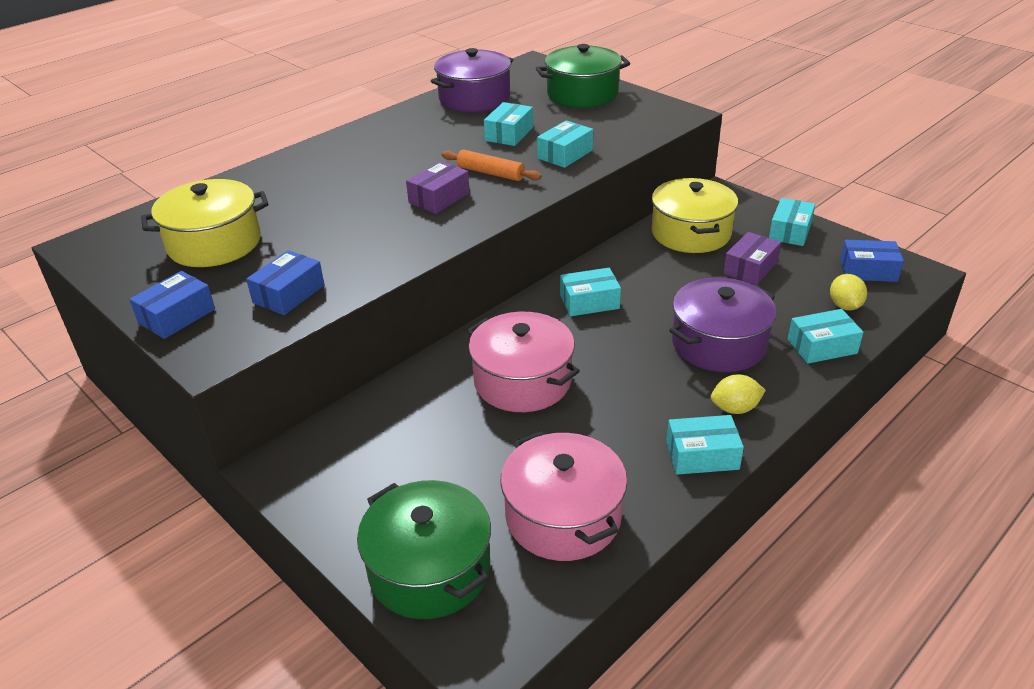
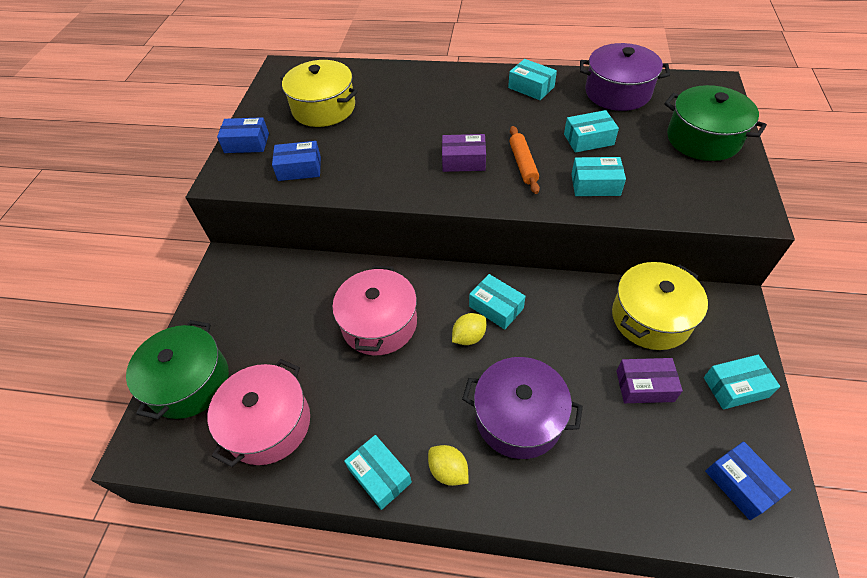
camera: 55 degrees right, 15 degrees up
turquoise box [788,309,864,364] -> turquoise box moved to [508,59,557,100]
yellow lemon [830,274,867,310] -> yellow lemon moved to [452,313,486,345]

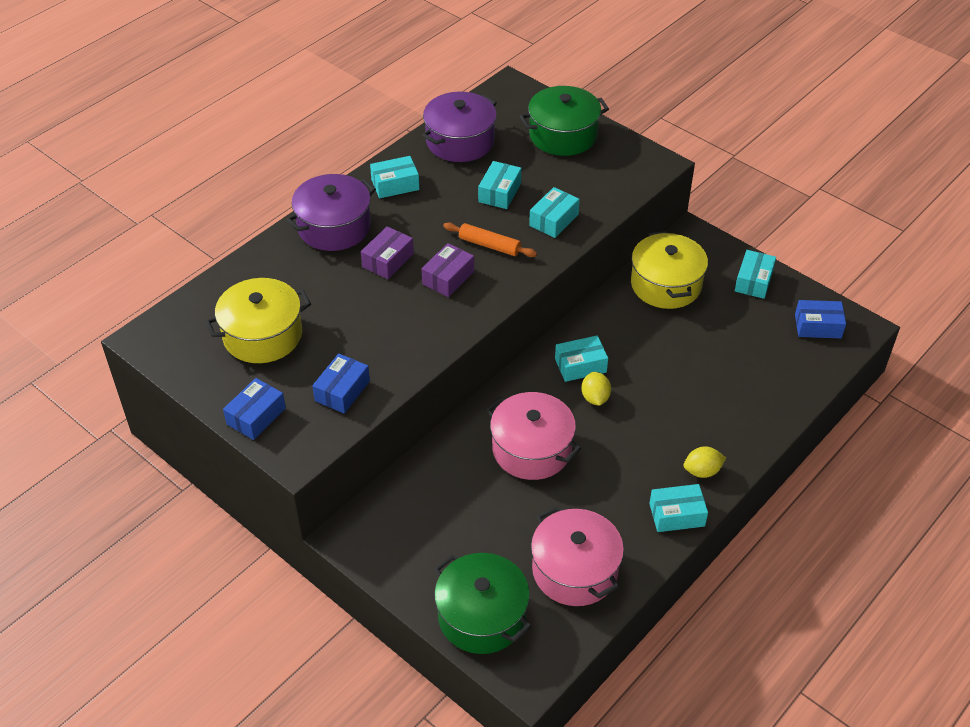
camera: 60 degrees left, 5 degrees down
purple pot [462,357,583,459] -> purple pot moved to [286,174,376,251]
purple box [616,358,683,403] -> purple box moved to [361,226,414,279]

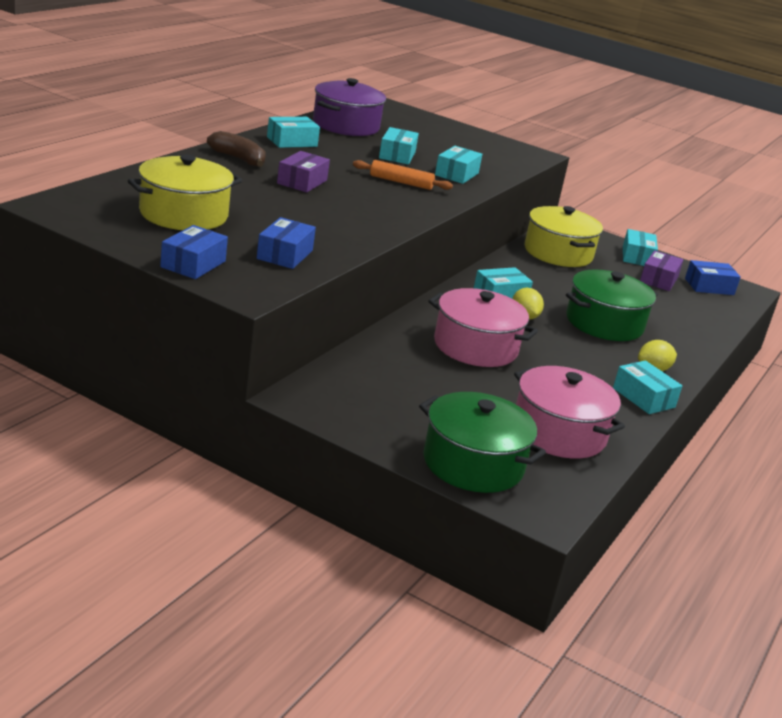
camera: 15 degrees left, 20 degrees down
purple pot [286,174,376,251] -> brown banana [207,131,266,167]
purple box [422,243,474,297] -> purple box moved to [640,250,683,291]
green pot [520,86,609,156] -> green pot moved to [566,269,658,341]
turquoise box [649,484,708,532] -> turquoise box turned 75 degrees clockwise [613,360,682,414]

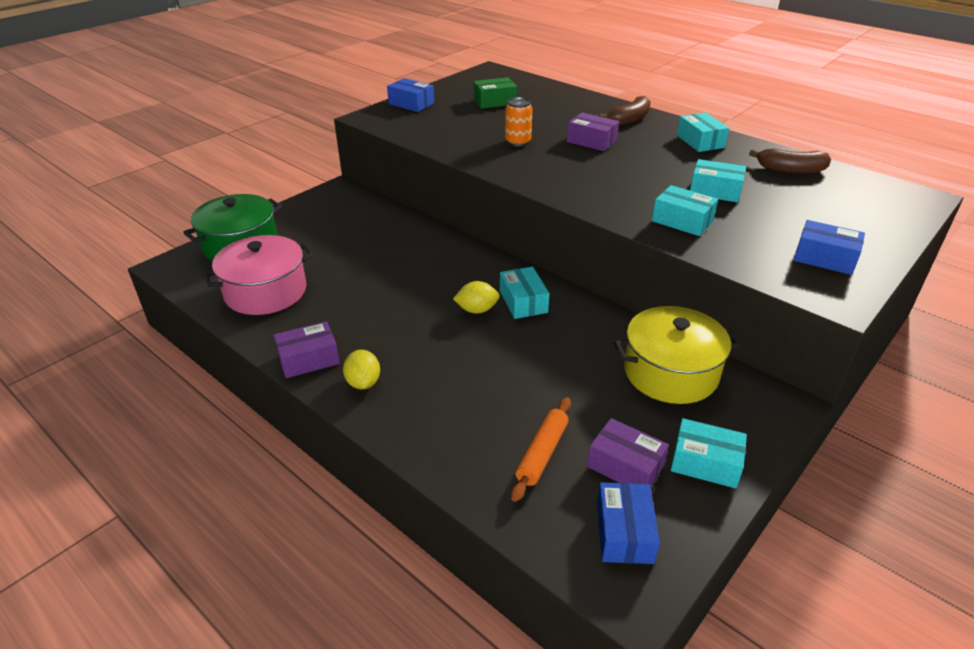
camera: 105 degrees right, 10 degrees up
yellow pot [128,155,242,230] -> green box [473,77,517,109]
blue box [257,217,316,269] -> blue box moved to [794,220,865,275]
purple pot [313,78,386,136] -> brown banana [749,148,831,174]
orange rolling pin [353,160,453,190] -> orange rolling pin moved to [511,397,571,502]
pink pot [428,288,538,367] -> none
green pot [566,269,658,341] -> none
turquoise box [613,360,682,414] -> purple box [274,321,340,378]
none -> orange can [505,97,533,147]

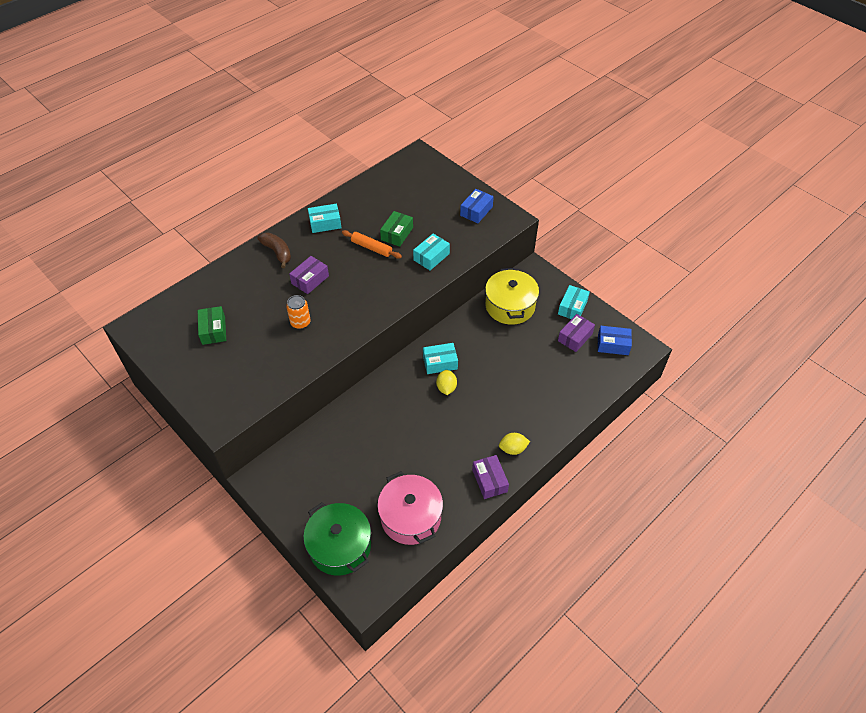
camera: 85 degrees left, 15 degrees up
blue box [387,78,434,112] -> none
orange rolling pin [511,397,571,502] -> orange rolling pin moved to [342,230,402,259]
turquoise box [690,159,746,202] -> green box [380,211,413,247]
brown banana [749,148,831,174] -> none

